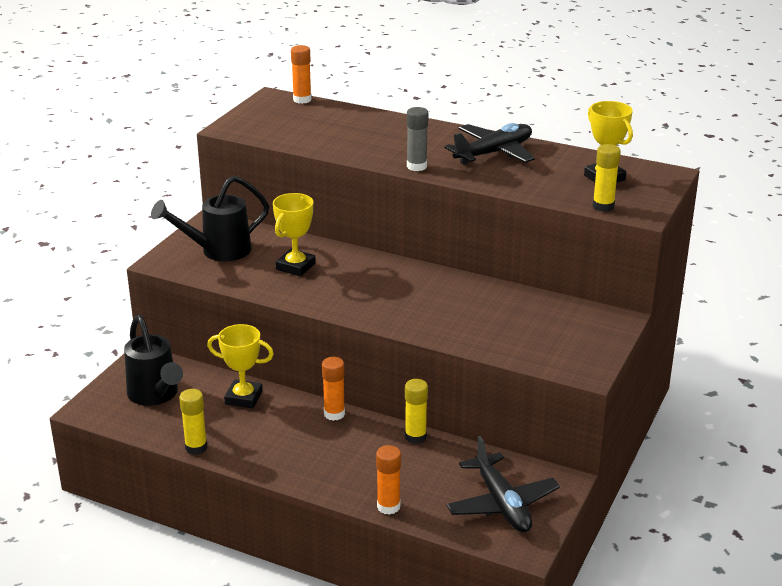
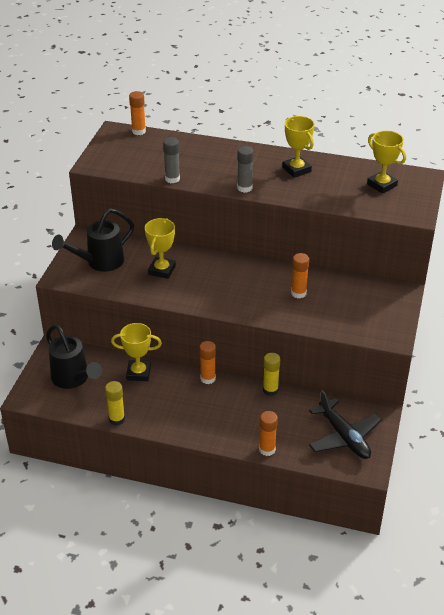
camera: 10 degrees left, 10 degrees up
black plane [444,123,535,165] -> yellow trophy [282,116,315,178]
yellow glue stick [592,144,621,212] -> none
none -> grey glue stick [163,137,180,183]
none -> orange glue stick [291,253,309,298]

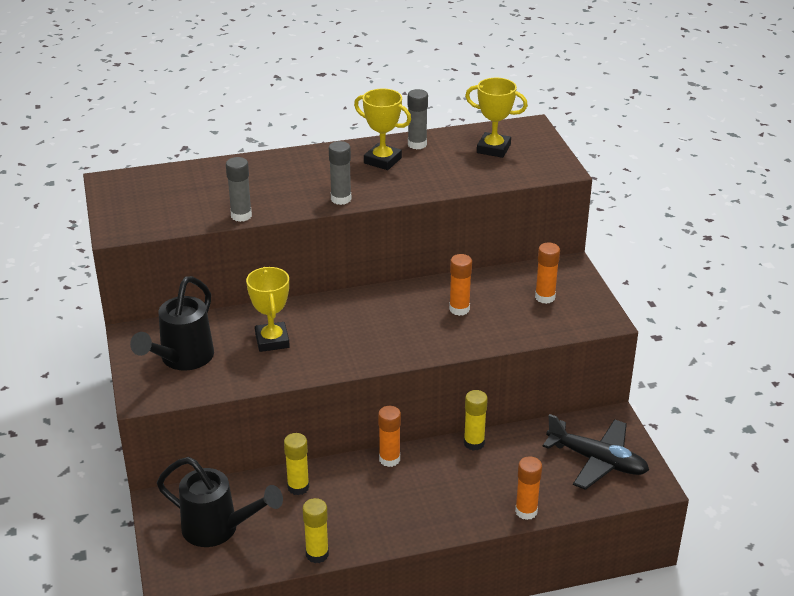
camera: 30 degrees left, 5 degrees down
yellow trophy [111,323,162,381] -> yellow glue stick [284,433,309,495]
orange glue stick [129,91,146,135] -> orange glue stick moved to [535,243,560,304]
none -> grey glue stick [408,89,428,150]

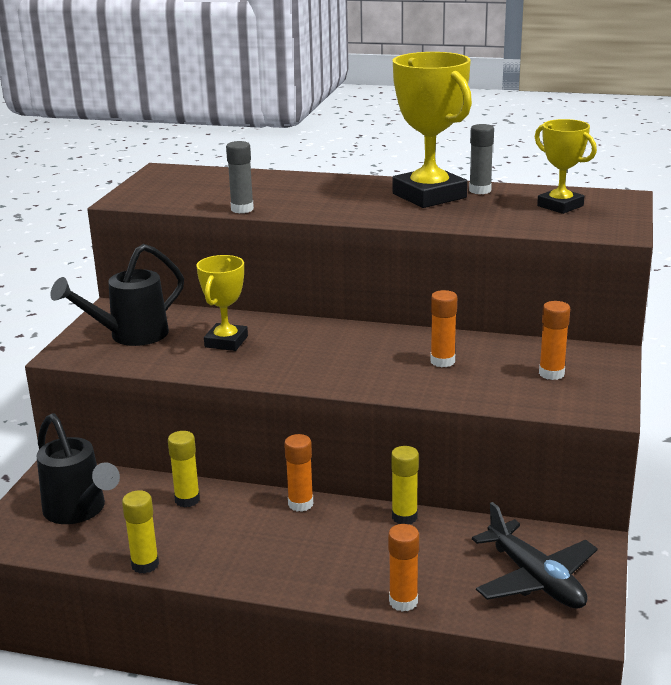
camera: 30 degrees right, 10 degrees down
grey glue stick [329,141,351,205] -> none
yellow trophy [354,89,411,170] -> yellow trophy [392,52,472,208], size x1.69

